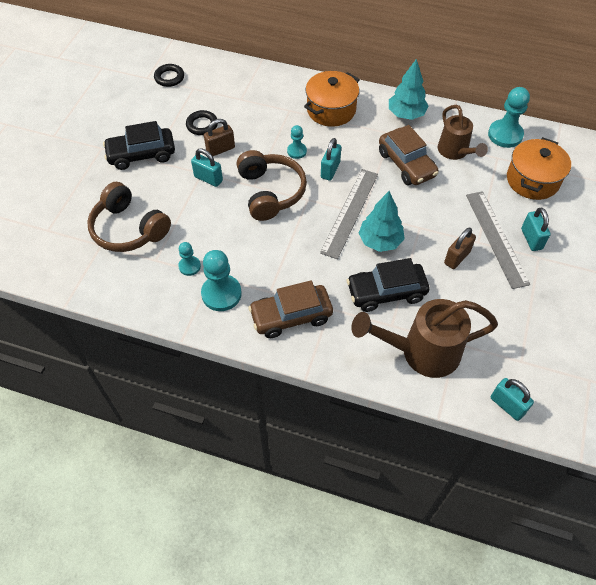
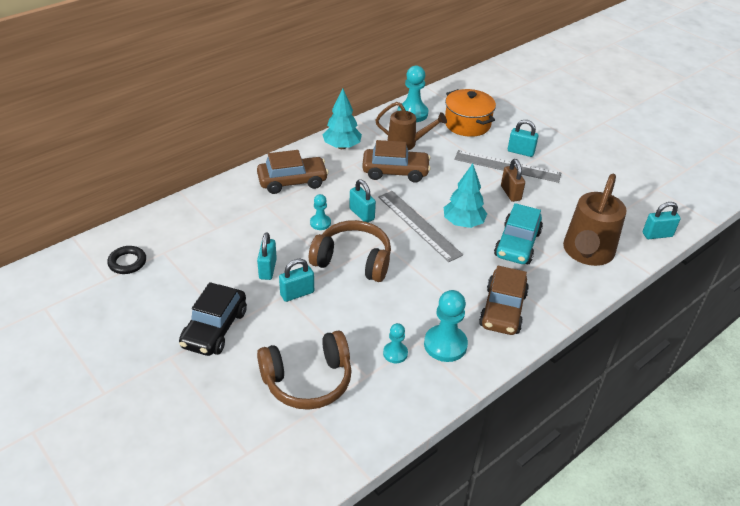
camera: 60 degrees left, 15 degrees down
black ring [186,110,218,135] -> none
brown padlock [204,119,235,156] -> turquoise padlock [257,232,277,280]
orange pot [304,71,360,127] -> brown car [257,150,329,194]
black car [347,258,430,312] -> turquoise car [494,203,543,264]

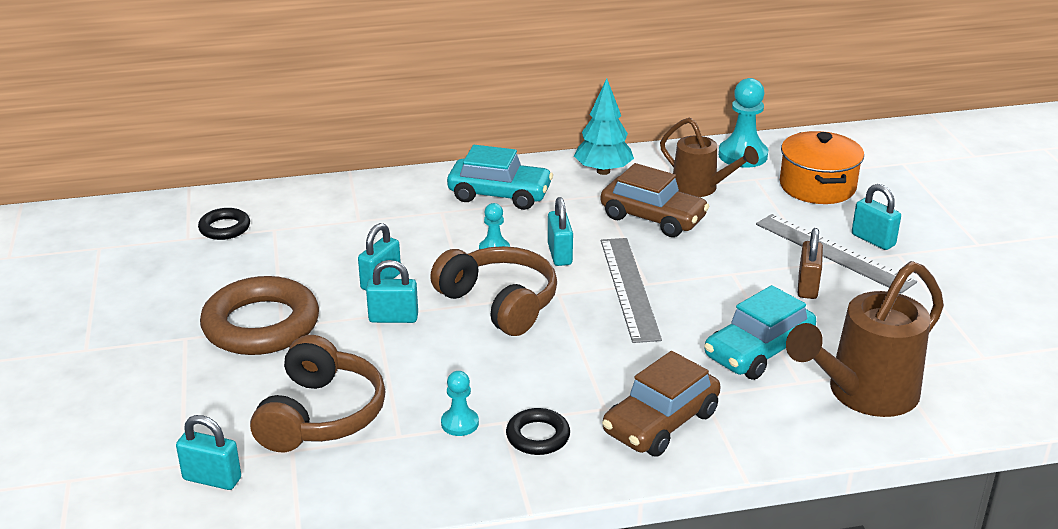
camera: 30 degrees right, 10 degrees down
black car [179,282,247,356] -> brown ring [200,276,319,355]
brown car [257,150,329,194] -> turquoise car [447,145,553,210]
brown headphones [257,330,352,410] -> brown headphones turned 90 degrees counterclockwise [250,335,386,452]
turquoise pawn [424,290,468,362] -> black ring [506,408,570,455]
turquoise tree [444,163,487,228] -> none
turquoise padlock [643,202,681,239] -> turquoise padlock moved to [176,415,241,490]

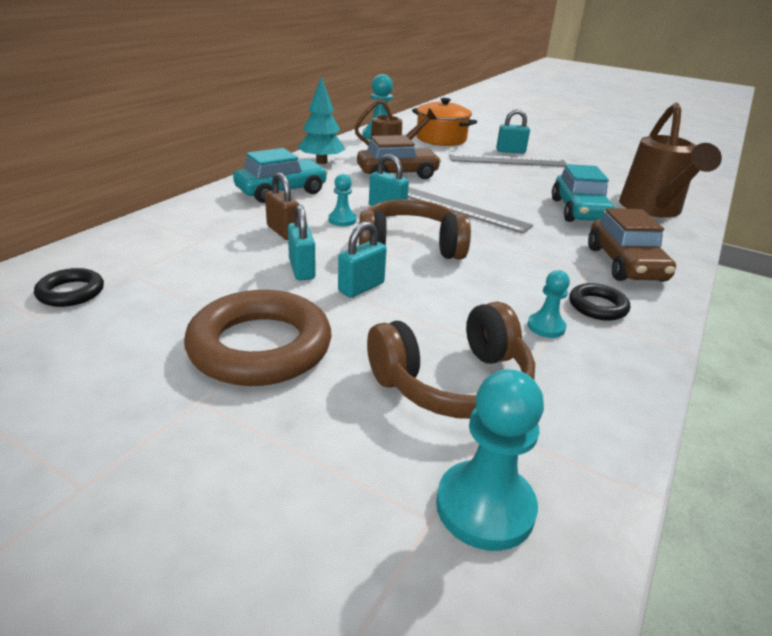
camera: 50 degrees left, 0 degrees up
turquoise padlock [176,415,241,490] -> turquoise pawn [436,369,544,551]
brown headphones [250,335,386,452] -> brown headphones turned 105 degrees clockwise [367,301,535,419]
brown padlock [798,228,823,299] -> brown padlock moved to [265,172,299,240]

